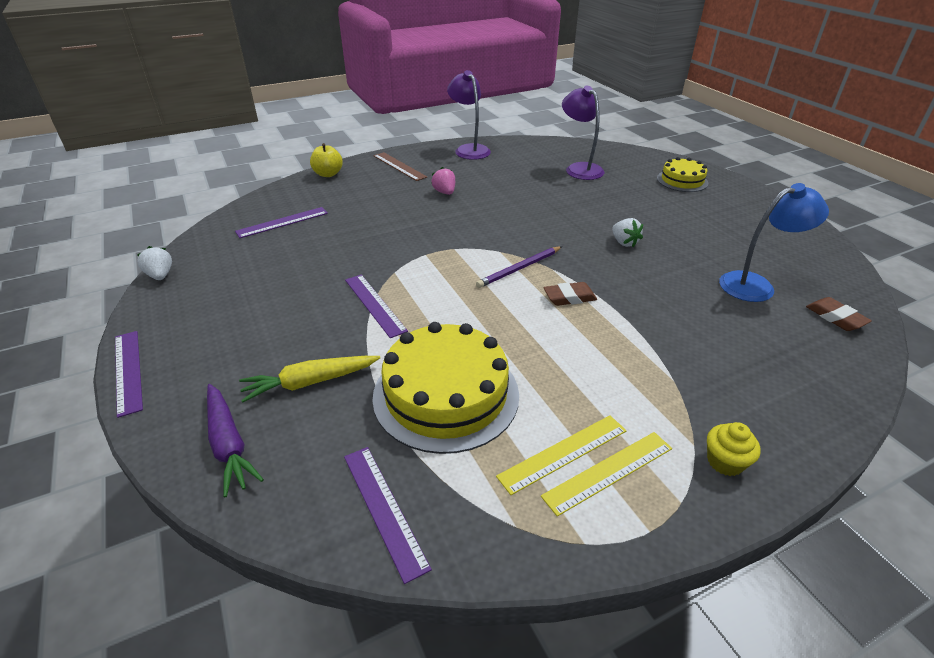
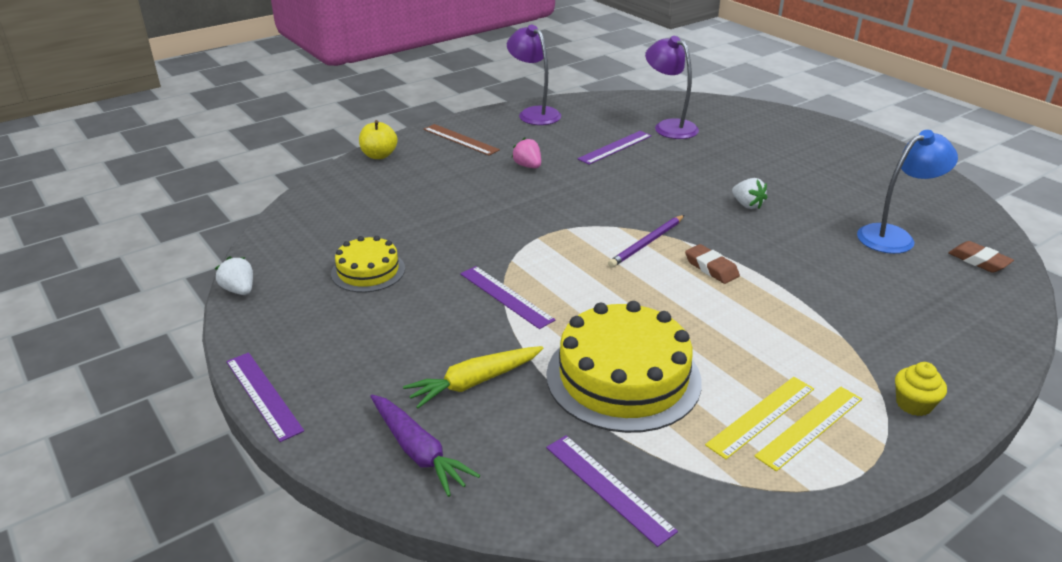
camera: 10 degrees left, 5 degrees down
purple ruler [235,207,328,238] -> purple ruler moved to [577,131,652,165]
brown eraser [544,282,597,306] -> brown eraser turned 75 degrees clockwise [685,244,740,284]
yellow cake [657,157,708,192] -> yellow cake moved to [331,236,405,293]

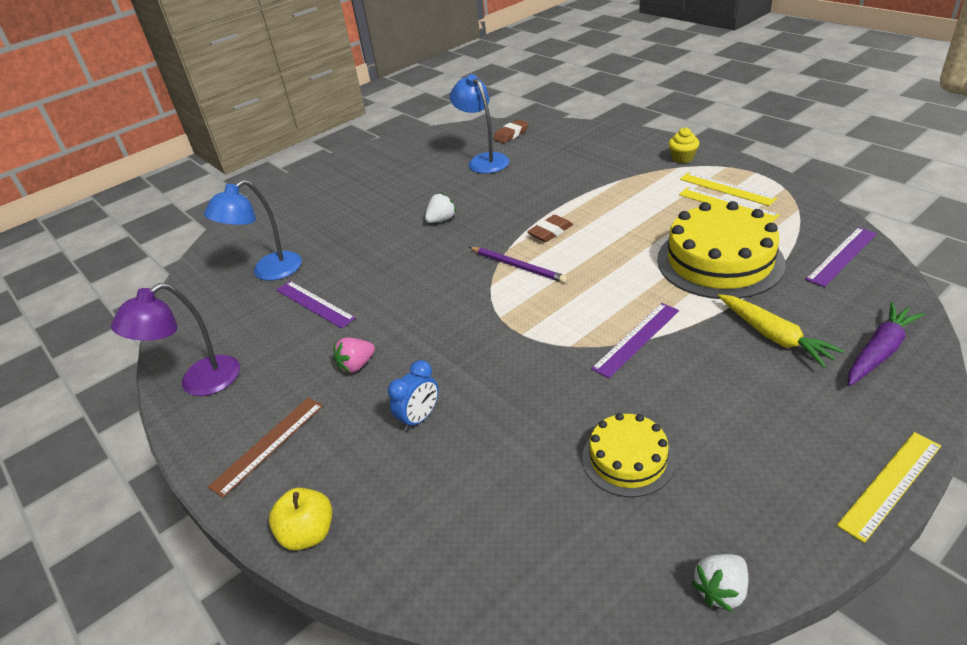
camera: 90 degrees left, 5 degrees up
purple ruler [226,353,304,442] -> yellow ruler [837,432,941,543]
purple lamp [645,36,699,139] -> blue lamp [204,180,302,281]
none -> blue clock [388,360,438,431]

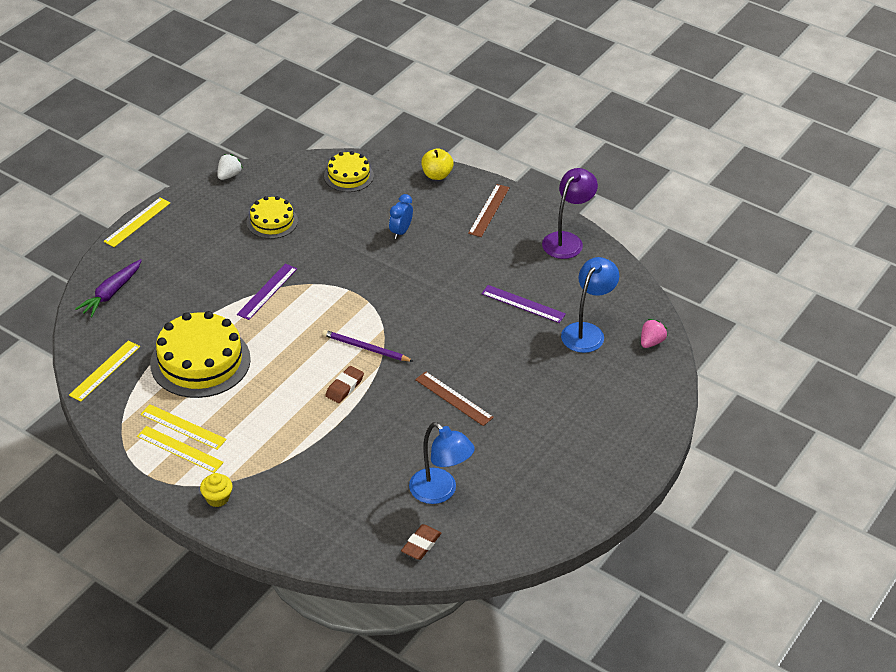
camera: 160 degrees right, 5 degrees up
pink strawberry [333,338,375,373] -> pink strawberry moved to [641,319,668,348]
white strawberry [425,193,456,223] -> brown ruler [415,371,494,426]
yellow carrot [718,294,844,367] -> none
purple ruler [805,227,877,287] -> yellow ruler [69,340,140,402]
none -> yellow cake [324,151,374,192]

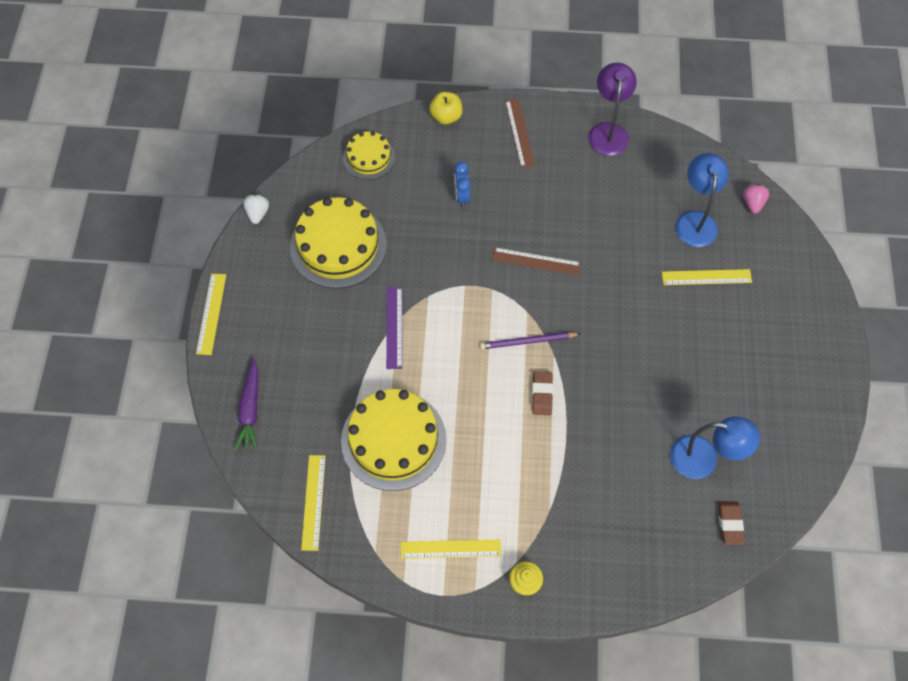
camera: 30 degrees left, 20 degrees up
yellow ruler [140,404,227,450] -> yellow ruler moved to [662,269,752,285]
yellow cake [247,196,298,239] -> yellow cake [290,197,387,289], size x1.78
brown ruler [415,371,494,426] -> brown ruler moved to [492,247,581,276]
purple ruler [481,285,566,323] -> none

